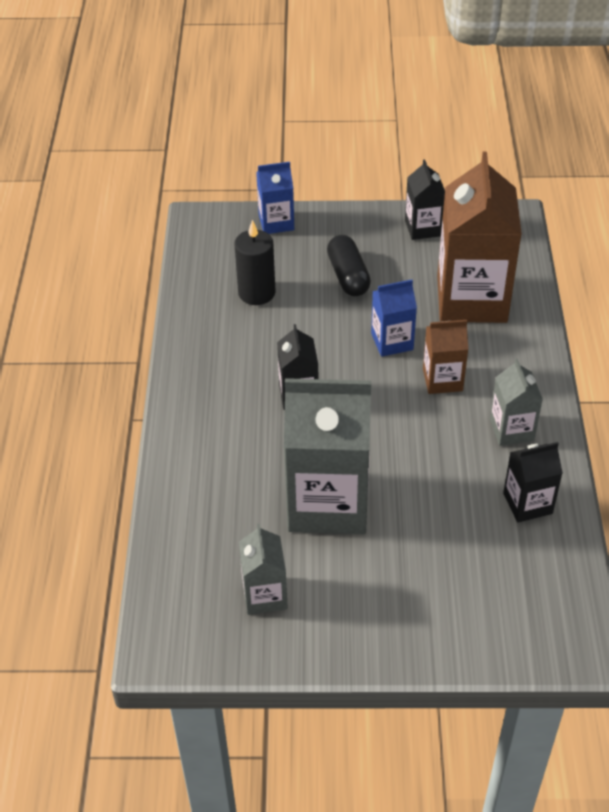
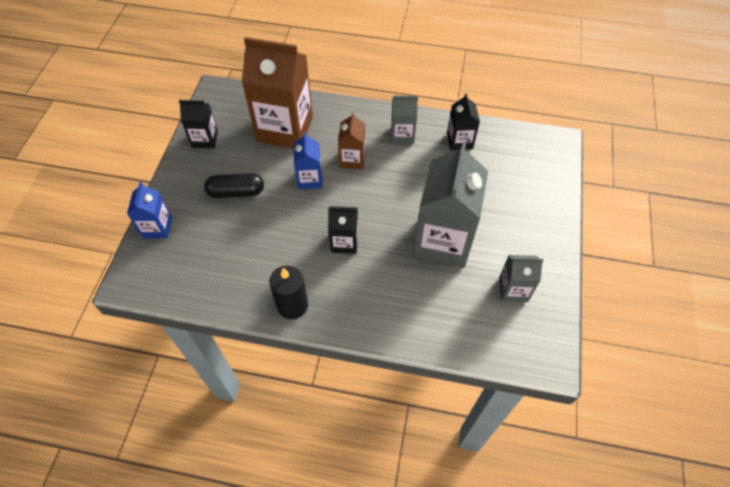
camera: 80 degrees left, 10 degrees up
black candle [234,220,276,305] -> black candle moved to [269,265,308,319]

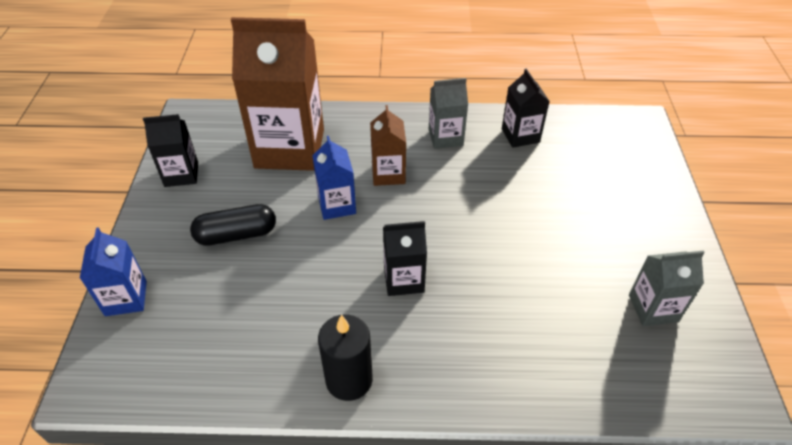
camera: 10 degrees left, 10 degrees down
grey carton [413,141,488,268] -> none

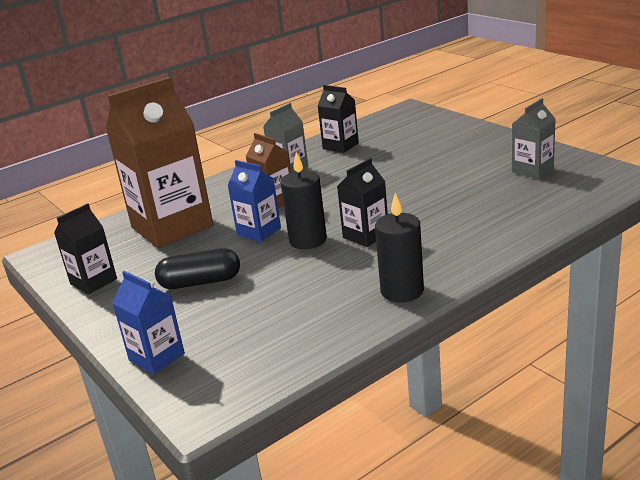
camera: 35 degrees left, 20 degrees down
black capsule [190,204,276,246] -> black capsule turned 45 degrees clockwise [155,248,240,289]
none -> black candle [280,152,327,249]

